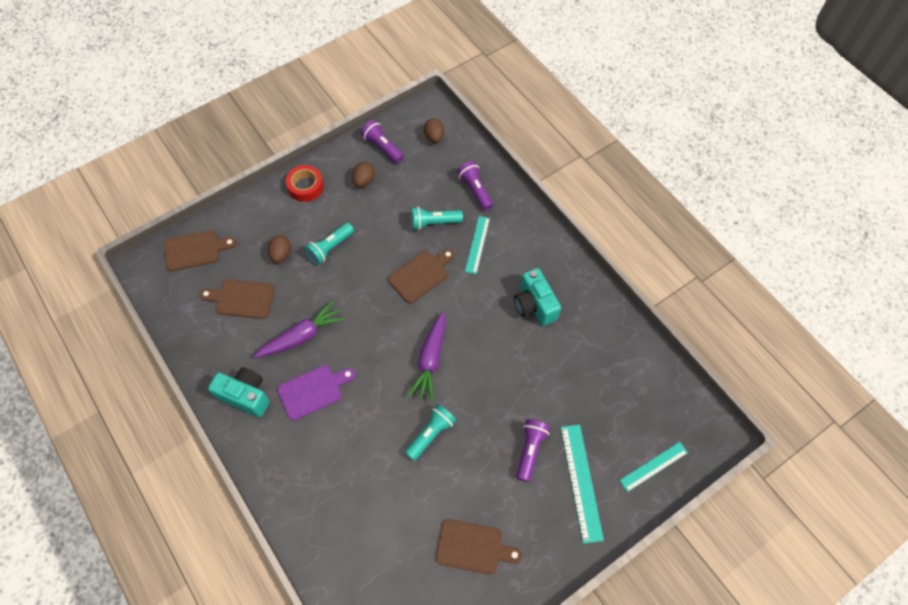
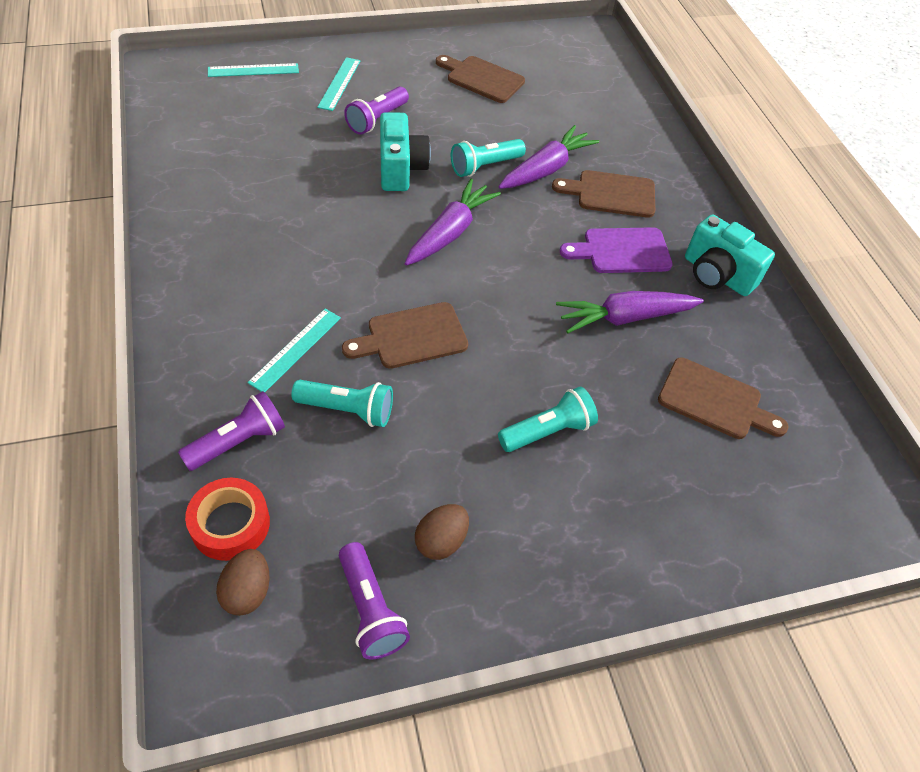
camera: 165 degrees left, 10 degrees down
brown cutting board [164,230,237,271] -> brown cutting board moved to [552,170,655,218]
brown egg [268,235,291,263] -> none
red tape [286,165,324,202] -> red tape moved to [185,478,270,561]
purple flashlight [457,161,493,210] -> purple flashlight turned 120 degrees counterclockwise [178,391,285,471]
turquoise camera [514,268,561,326] -> turquoise camera moved to [380,112,431,191]
turquoise ruler [561,425,604,544] -> turquoise ruler [317,57,361,111], size x0.66
none -> purple carrot [498,125,599,189]

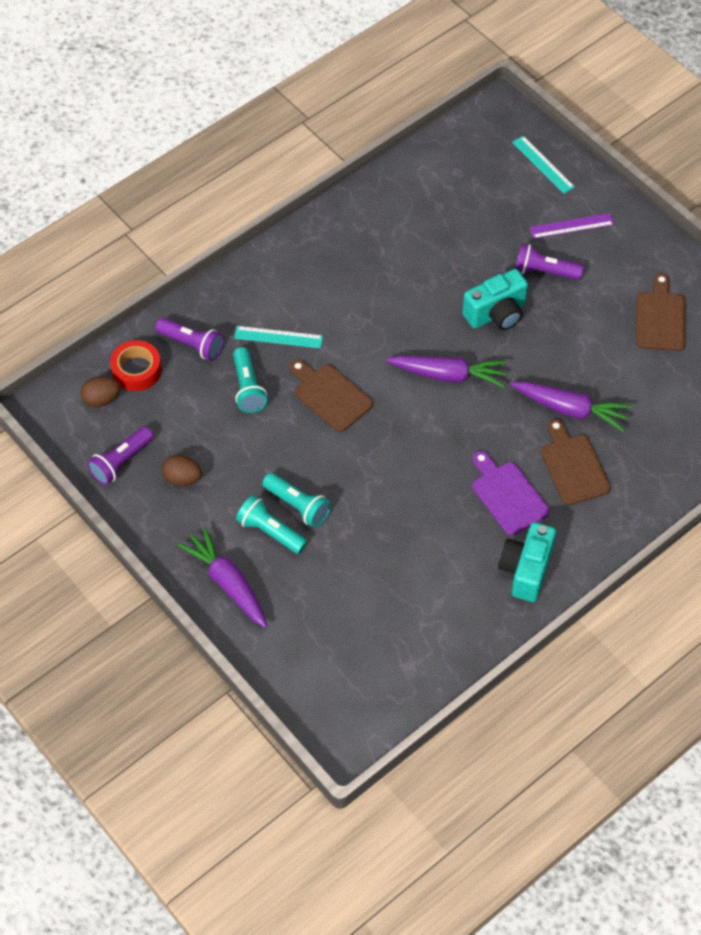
camera: 70 degrees right, 5 degrees up
turquoise ruler [317,57,361,111] -> purple ruler [529,213,614,239]
turquoise flashlight [451,139,526,177] -> turquoise flashlight moved to [236,495,307,554]
purple carrot [556,291,704,334] -> purple carrot moved to [177,526,267,628]
brown cutting board [658,358,788,439] -> none

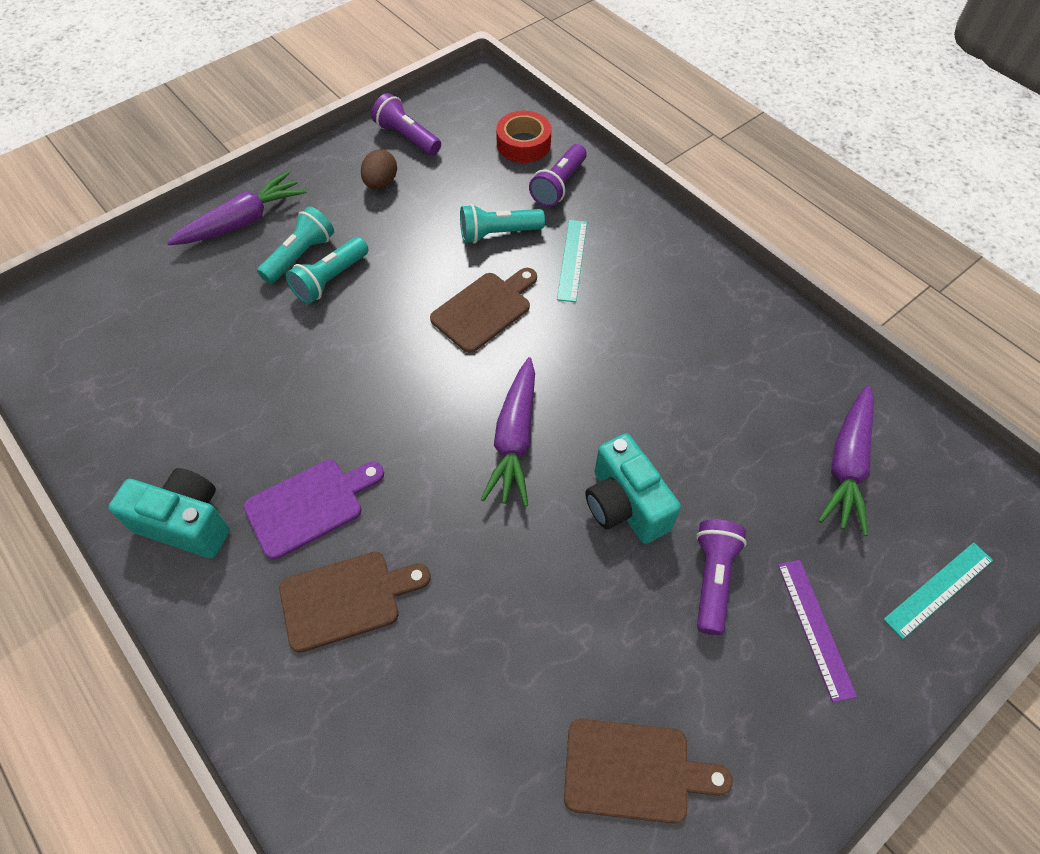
camera: 90 degrees right, 0 degrees up
brown egg [80,377,120,407] -> none
purple carrot [511,381,632,432] -> purple carrot moved to [818,385,874,536]

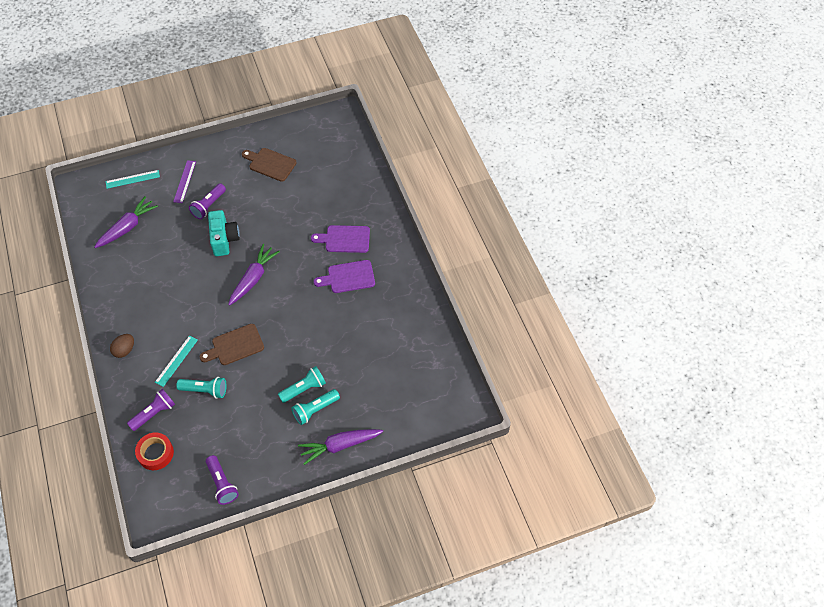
camera: 160 degrees left, 0 degrees up
turquoise camera [108,468,230,558] -> none
brown cutting board [279,552,431,653] -> purple cutting board [311,225,370,253]
brown egg [361,149,397,189] -> brown egg moved to [110,334,134,358]

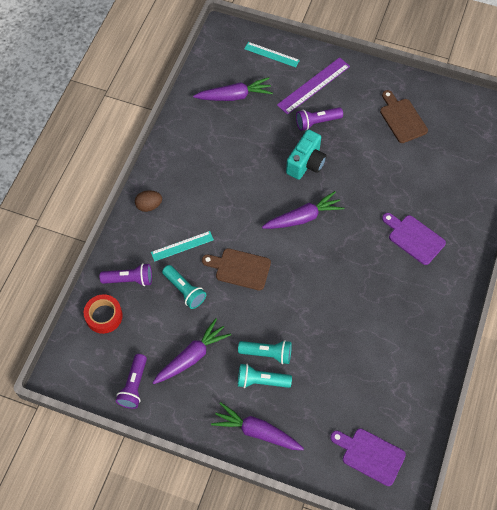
camera: 40 degrees right, 5 degrees up
purple ruler [173,160,196,203] -> purple ruler [277,57,350,115], size x1.52
purple cutting board [314,260,375,293] -> purple cutting board moved to [330,429,406,486]
none -> purple carrot [153,318,231,384]

